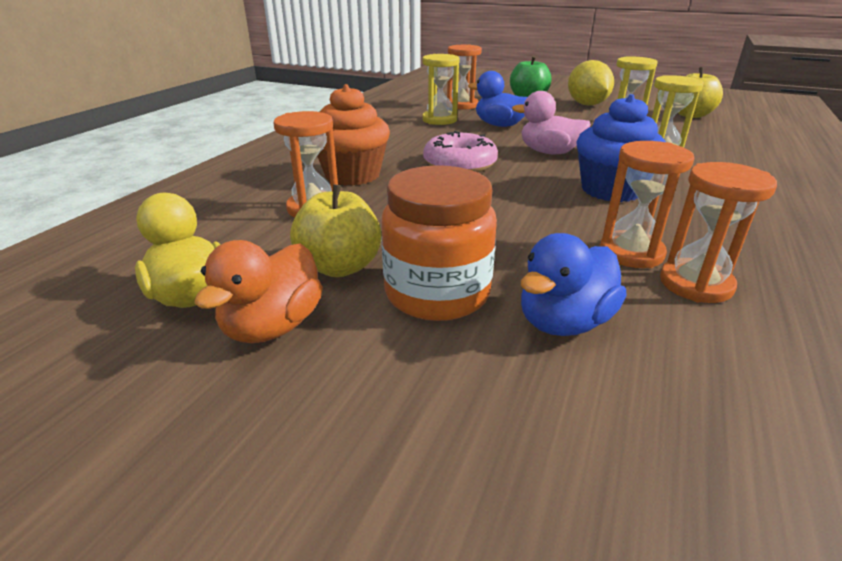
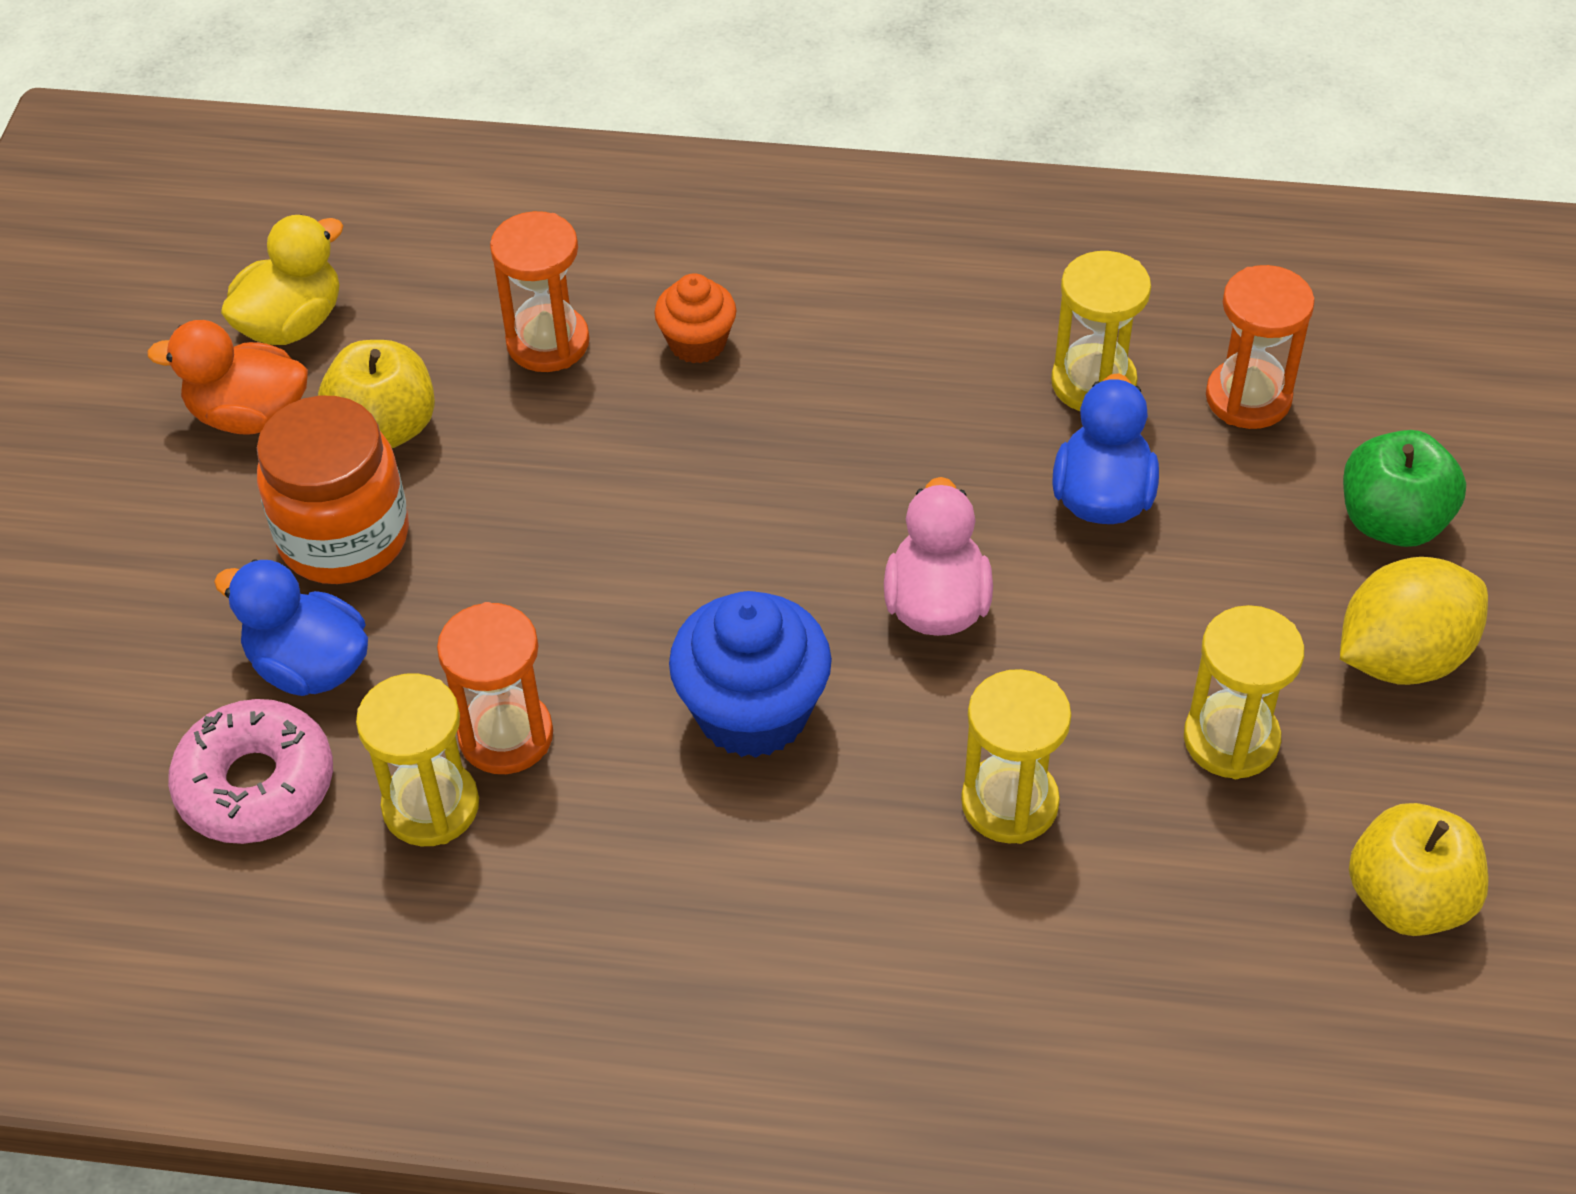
camera: 75 degrees right, 20 degrees up
orange cupcake [317,84,390,186] -> orange cupcake [654,273,736,364], size x0.58
pink donut [423,131,498,172] -> pink donut moved to [168,699,333,844]
orange hourglass [660,162,777,303] -> yellow hourglass [356,673,479,846]

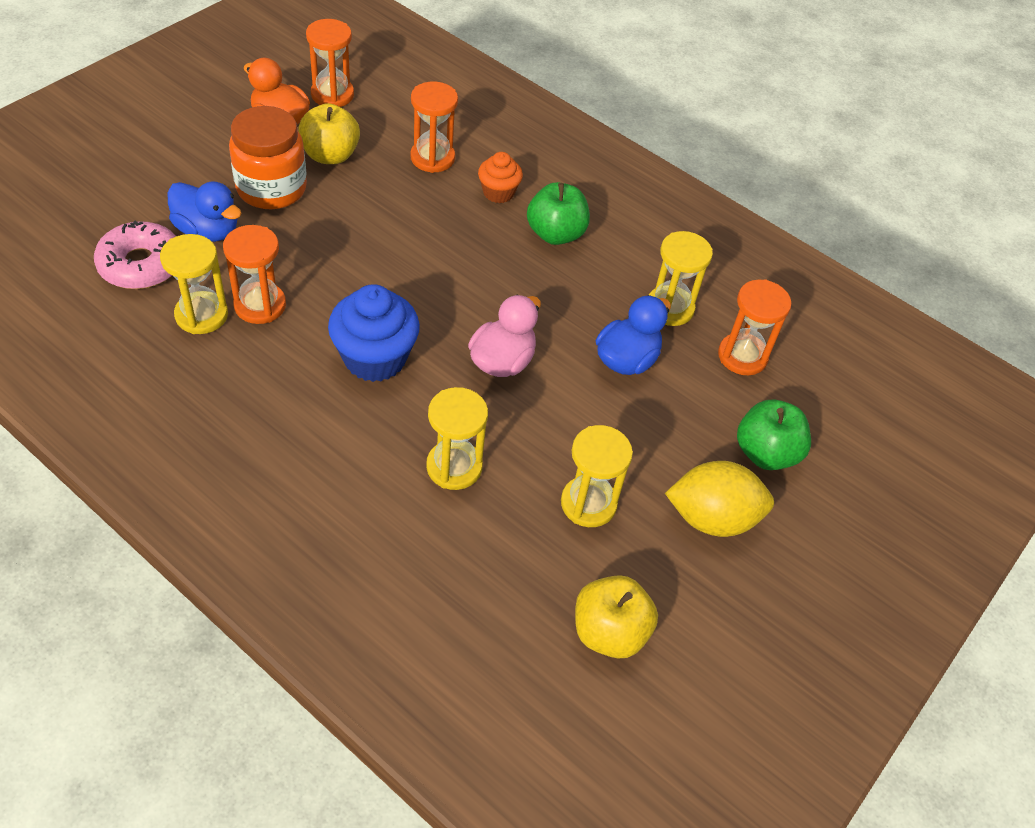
camera: 25 degrees right, 0 degrees up
blue duck [214,559,368,696] -> blue duck turned 150 degrees clockwise [167,181,242,242]
yellow duck [221,215,343,345] -> orange hourglass [306,19,354,107]
none -> green apple [527,182,590,245]

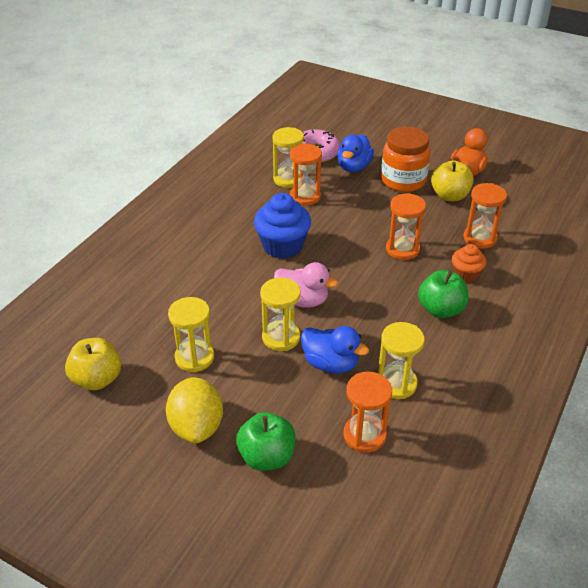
camera: 85 degrees right, 10 degrees down
orange hourglass [306,19,354,107] -> orange hourglass moved to [386,193,426,260]
yellow hourglass [426,387,488,490] -> yellow hourglass moved to [260,278,301,351]

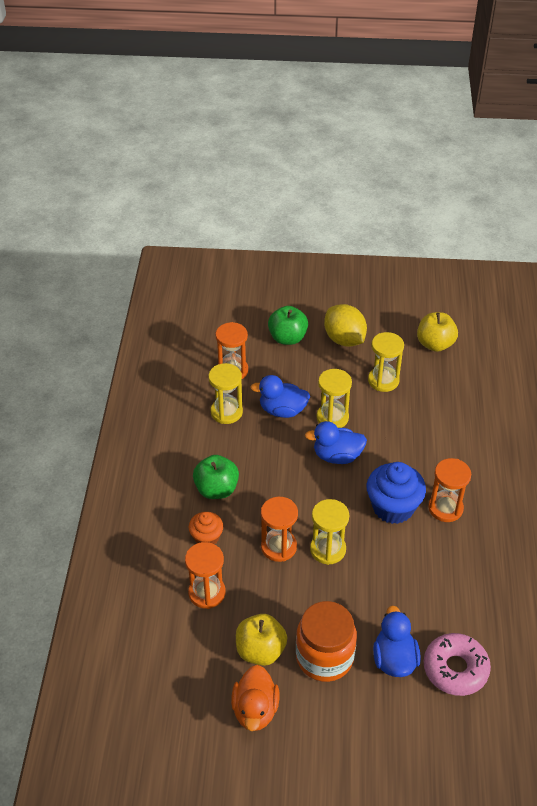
camera: 155 degrees right, 5 degrees up
yellow hourglass [272,127,304,188] -> yellow hourglass moved to [310,499,349,565]
pink duck [274,262,338,308] -> blue duck [305,421,367,464]
orange hourglass [290,143,322,206] -> orange hourglass moved to [428,458,471,522]

